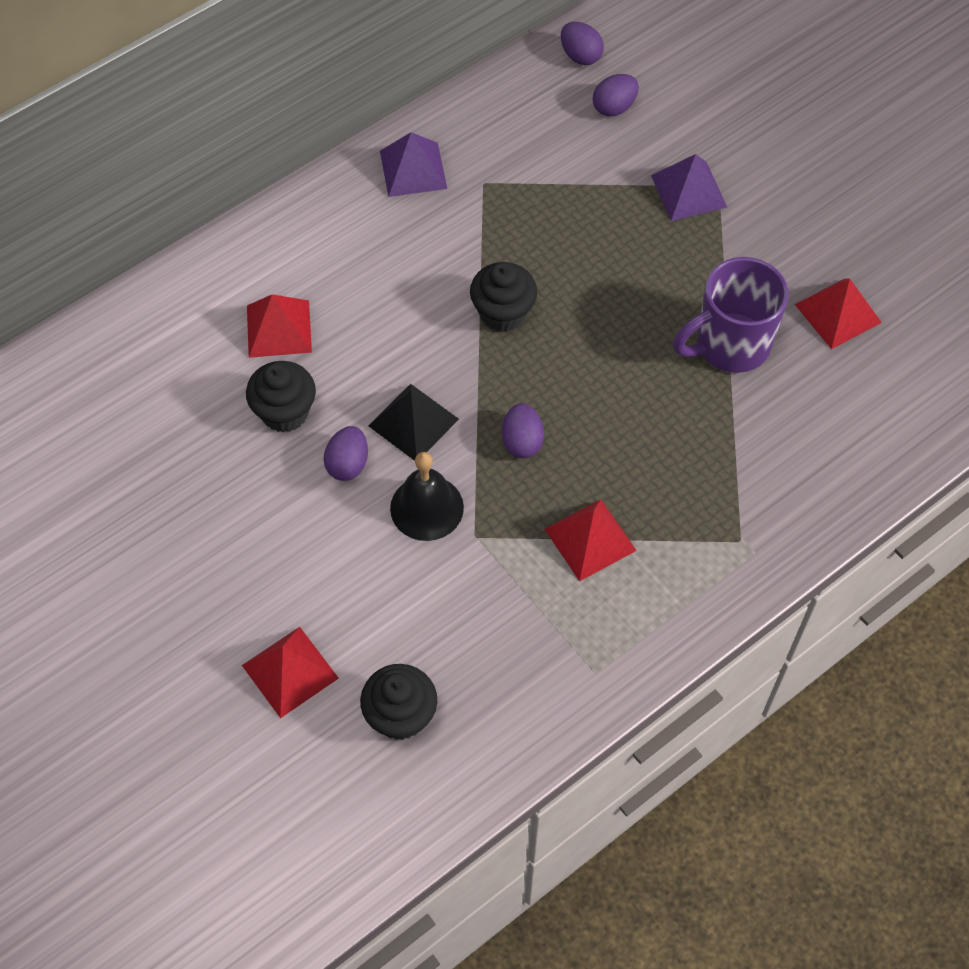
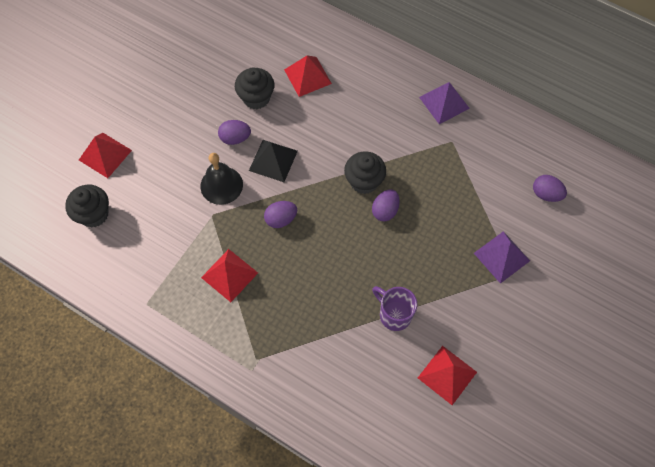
camera: 70 degrees right, 5 degrees up
purple egg [561,22,604,65] -> purple egg moved to [372,189,400,221]
purple mug [673,257,789,373] -> purple mug [372,286,417,331], size x0.66

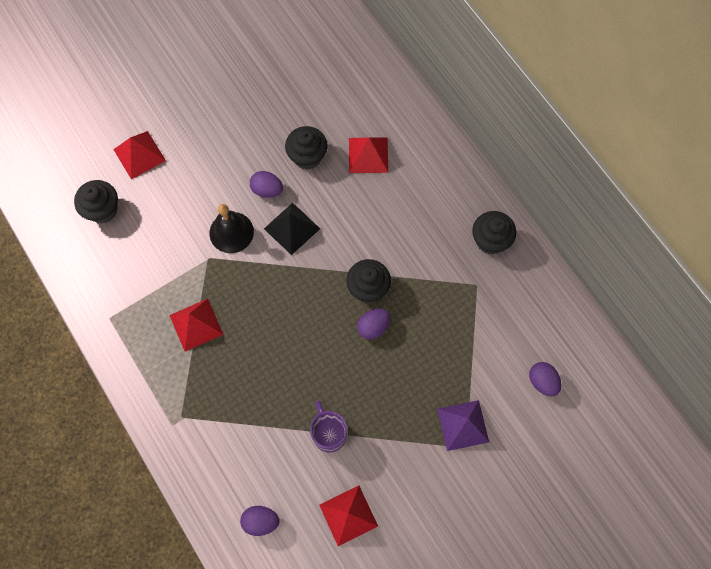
camera: 25 degrees right, 5 degrees up
purple egg [264,201,297,228] -> purple egg moved to [240,506,279,536]
purple pyramid [419,82,470,124] -> black cupcake [472,211,516,254]

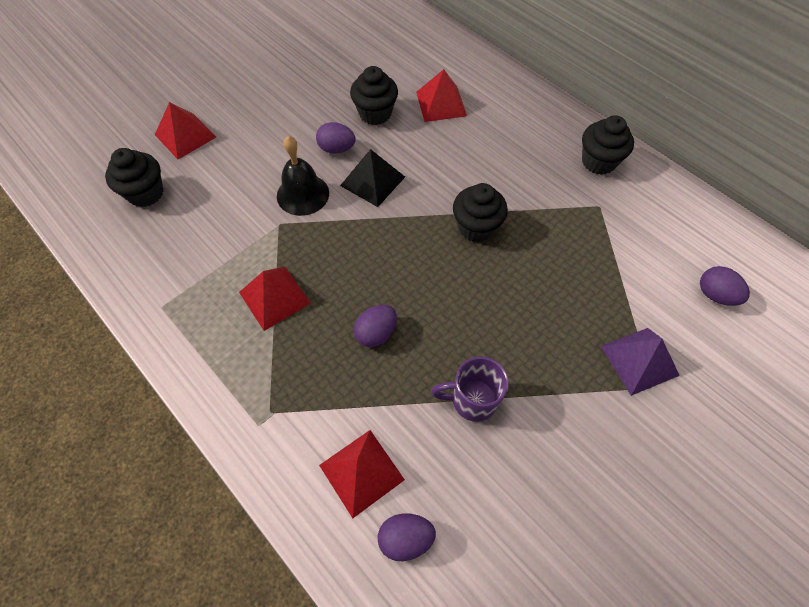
camera: 10 degrees left, 10 degrees down
purple mug [310,400,347,453] -> purple mug turned 60 degrees counterclockwise [431,356,509,422]
red pyramid [319,486,378,546] -> red pyramid moved to [319,430,405,518]
purple egg [357,309,391,339] -> purple egg moved to [354,305,397,347]

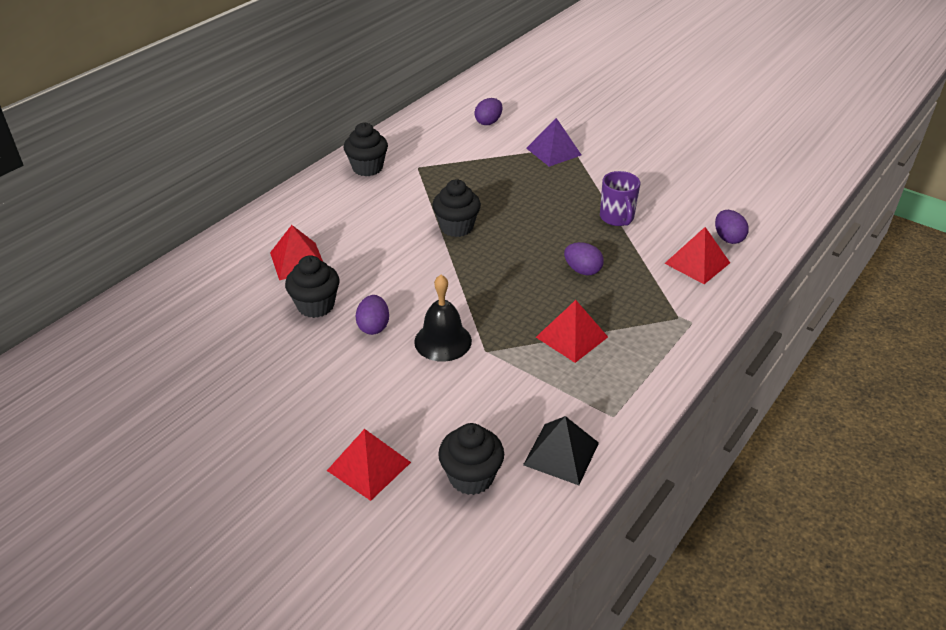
camera: 100 degrees left, 20 degrees down
black pyramid [340,149,405,207] -> black pyramid moved to [523,416,599,485]

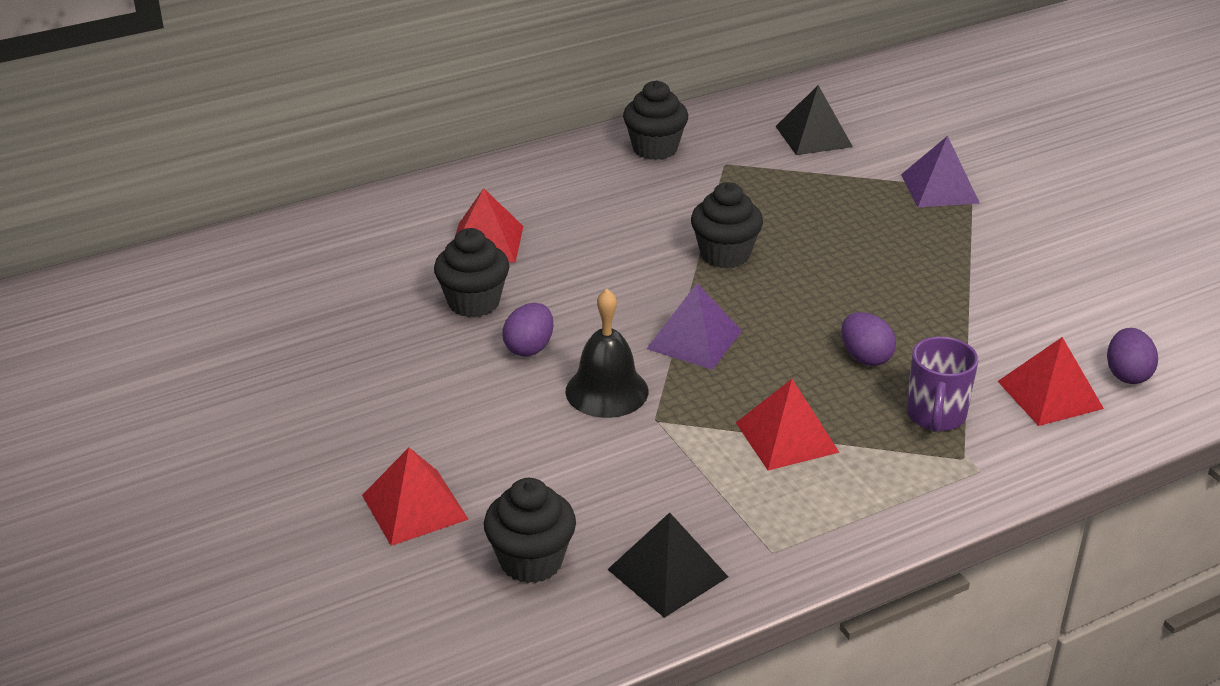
camera: 25 degrees right, 5 degrees down
purple egg [474,98,503,125] -> none
purple mug [600,171,640,226] -> purple mug moved to [907,336,979,432]
none -> purple pyramid [647,283,742,370]
none -> black pyramid [775,85,853,155]

